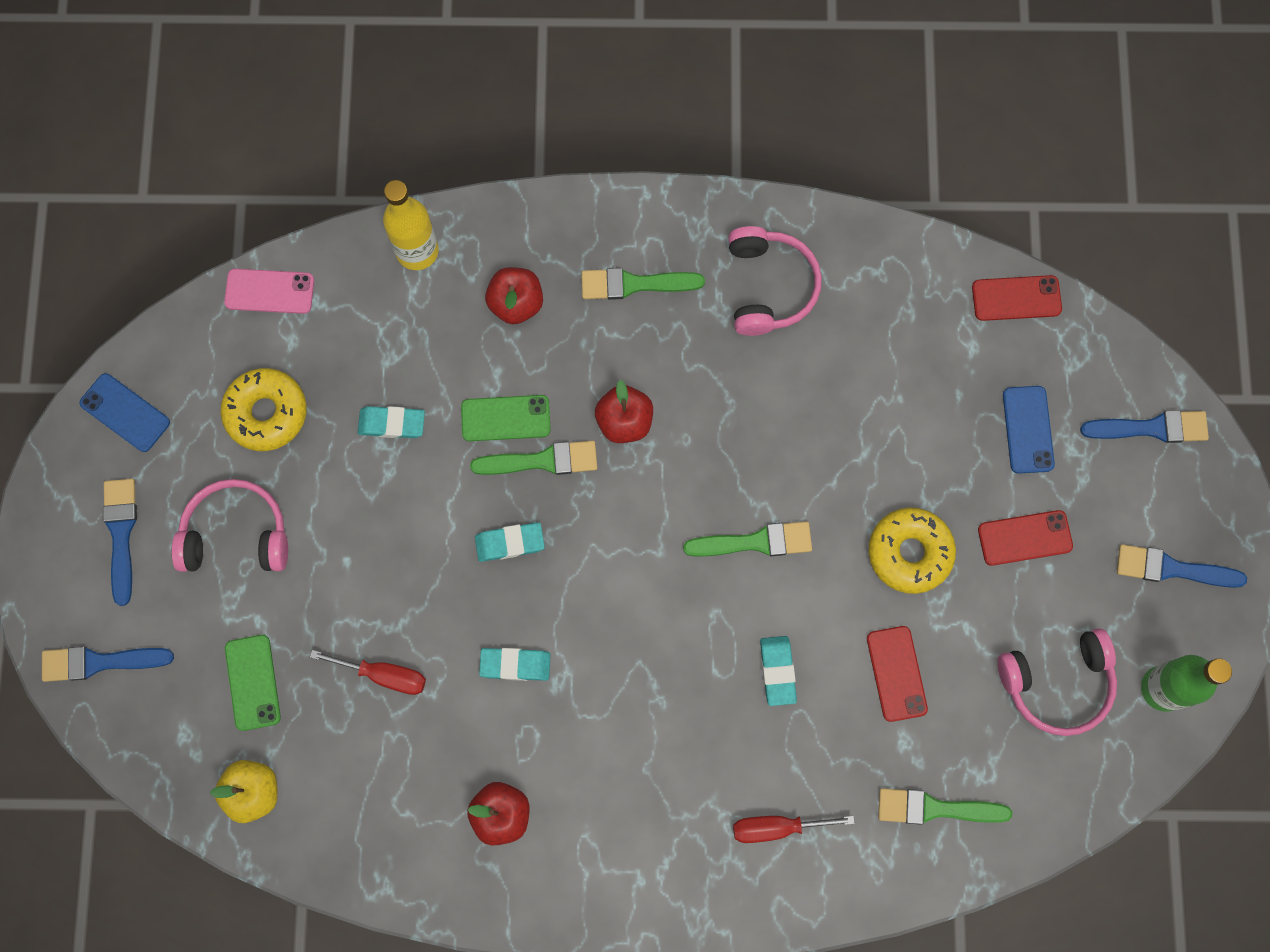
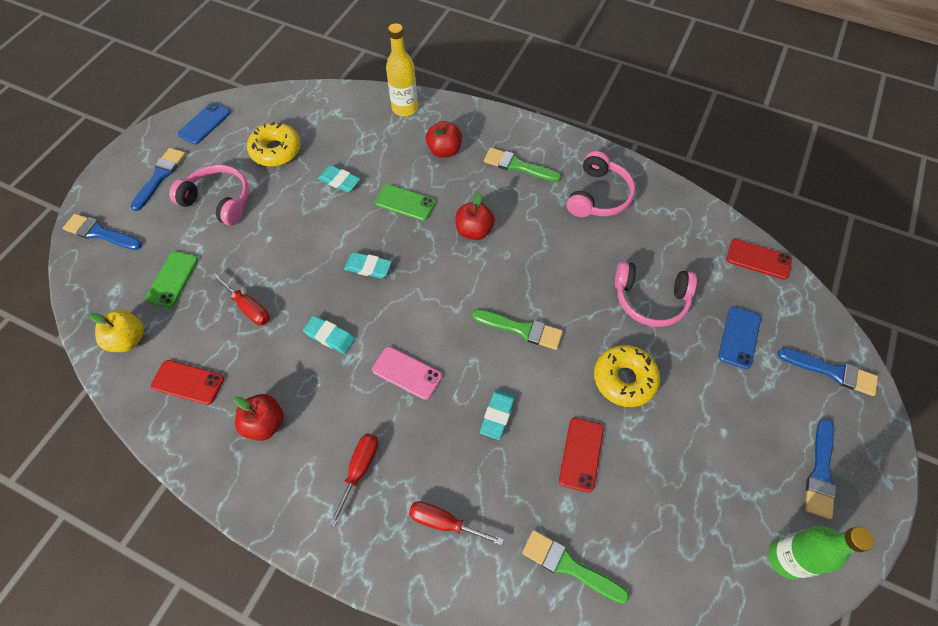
camera: 25 degrees right, 15 degrees down
blue phone [79,373,170,452] -> blue phone turned 60 degrees clockwise [178,102,231,145]
pink phone [224,269,314,314] -> pink phone moved to [372,347,442,400]
green brush [470,441,597,475] -> none
red phone [978,510,1073,566] -> red phone moved to [151,360,224,405]
pink headphones [997,628,1117,736] -> pink headphones moved to [615,261,697,327]
blue brush [1117,544,1247,588] -> blue brush turned 105 degrees counterclockwise [805,418,836,519]
none -> red screwdriver [329,433,379,526]

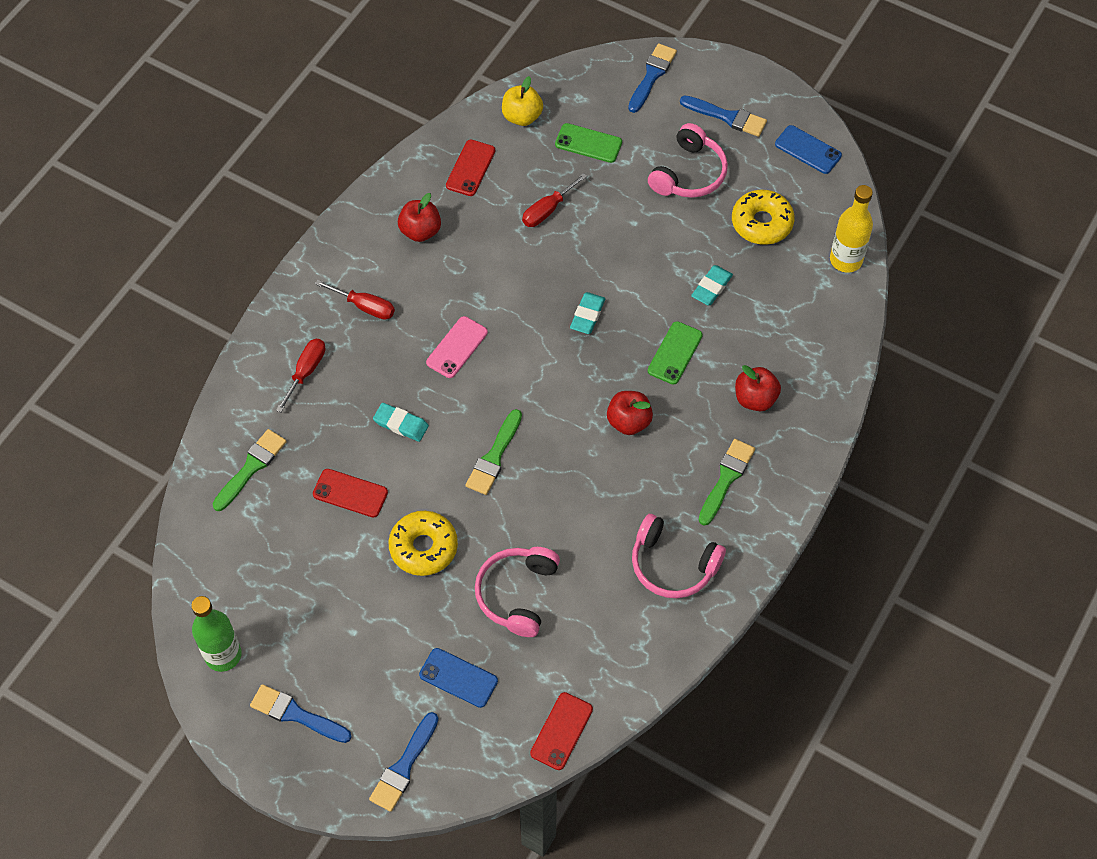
camera: 95 degrees right, 0 degrees up
turquoise eraser [303,316,355,354] -> none
yellow bottle [386,23,418,117] -> yellow bottle moved to [830,185,873,273]

